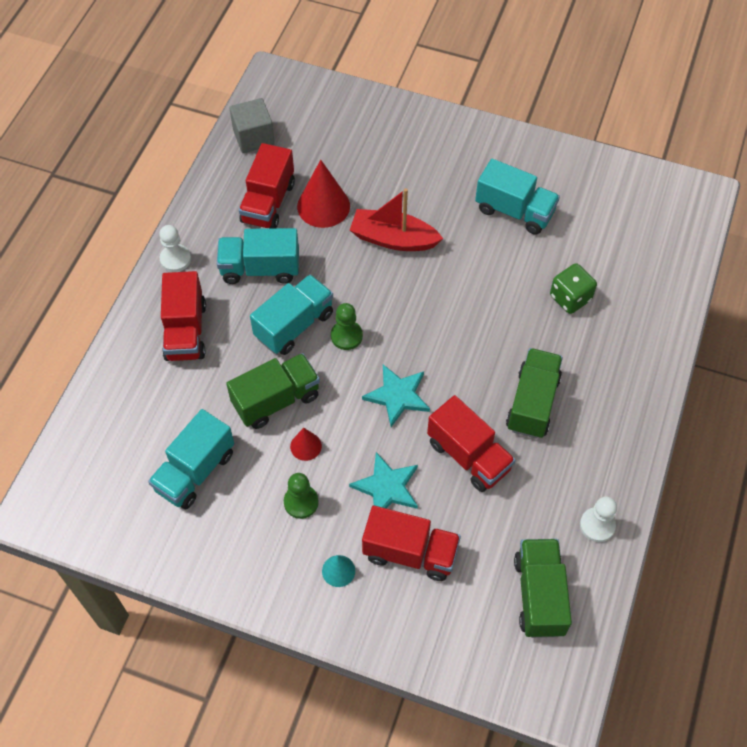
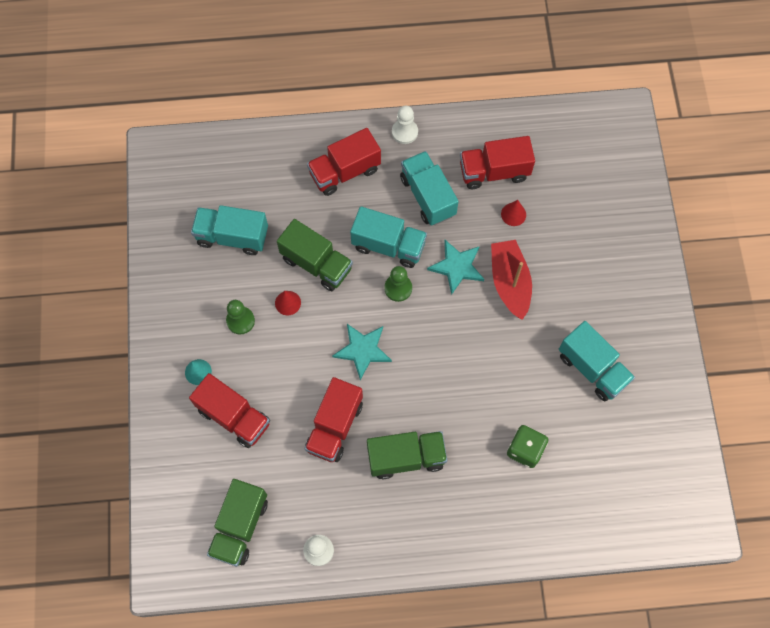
camera: 65 degrees right, 10 degrees up
grey cube [229,98,275,153] -> none
red cone [297,160,350,228] -> red cone [501,200,526,226], size x0.52
turquoise star [349,452,418,509] -> turquoise star moved to [427,240,484,295]
red truck [362,505,461,581] -> red truck turned 45 degrees counterclockwise [189,373,270,448]
turquoise truck [475,159,560,235] -> turquoise truck turned 45 degrees counterclockwise [559,321,635,401]
green truck [514,539,572,638] -> green truck turned 135 degrees clockwise [207,479,268,567]

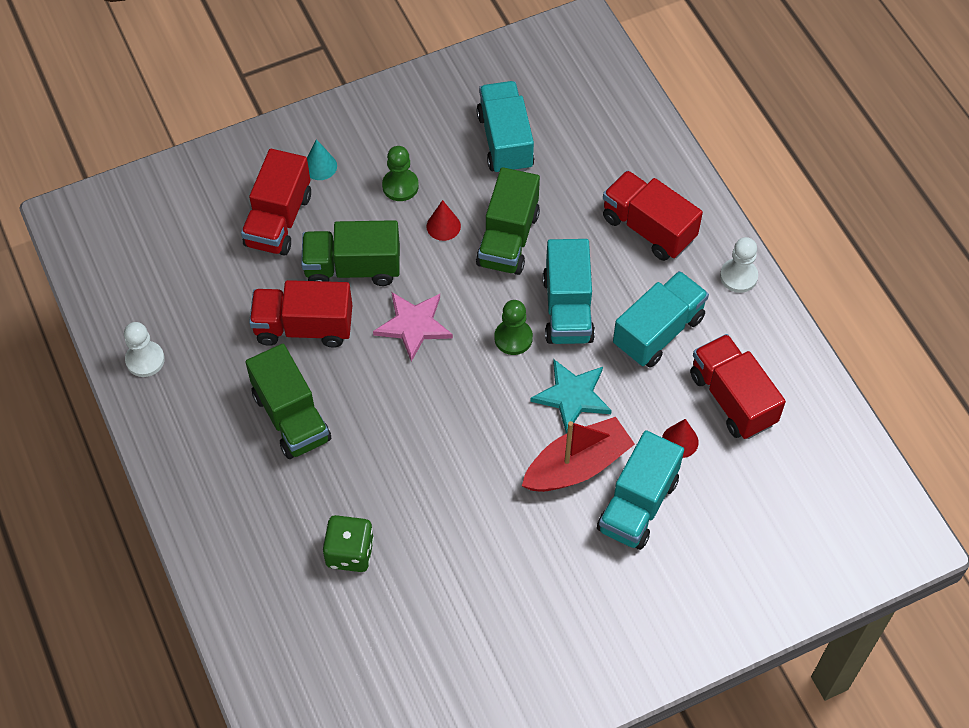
camera: 70 degrees right, 10 degrees down
green truck [207,479,268,567] -> green truck moved to [301,220,400,286]
turquoise star [332,324,392,380] -> pink star [373,292,453,362]
turquoise truck [559,321,635,401] -> turquoise truck moved to [597,430,684,550]

